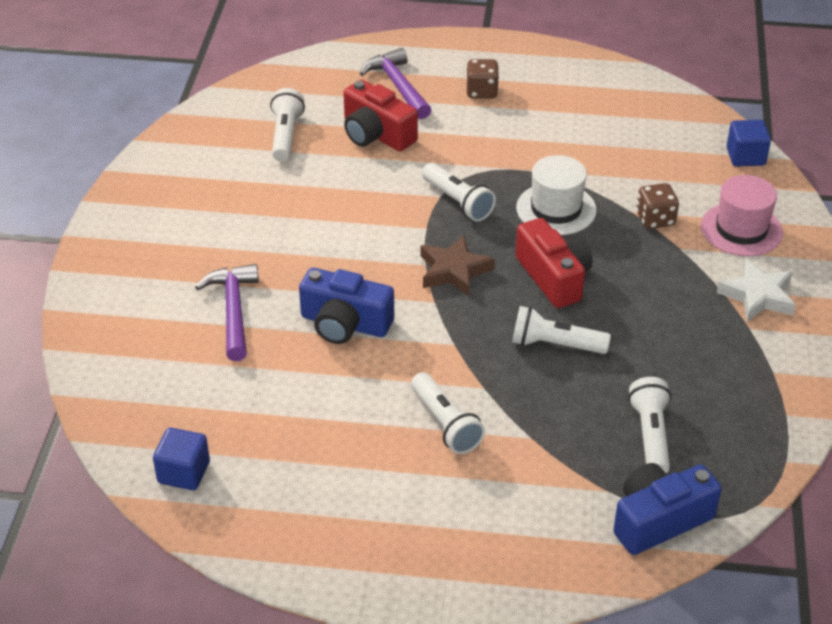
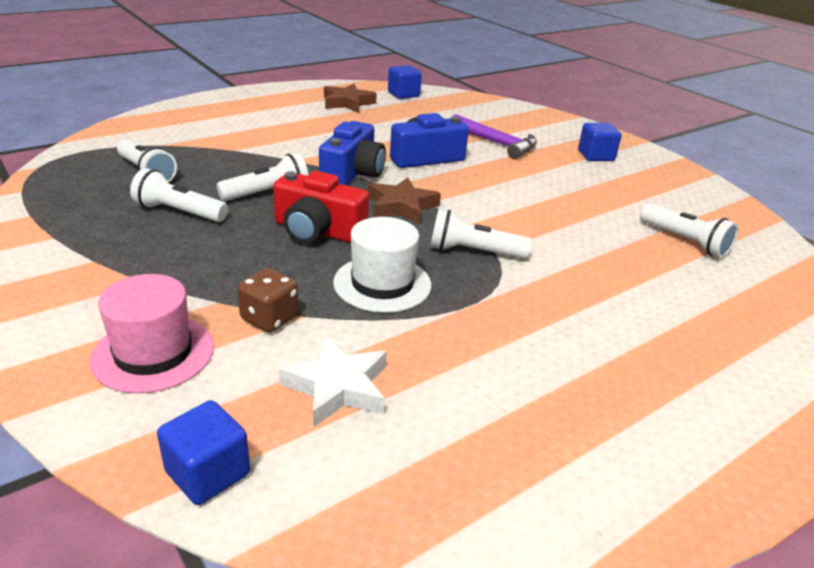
camera: 135 degrees right, 10 degrees down
red camera [344,80,418,151] -> none
purple hammer [360,48,431,119] -> none
white flashlight [411,372,485,454] -> white flashlight moved to [130,168,228,222]
brown dice [466,59,499,99] -> none
blue camera [613,463,722,555] -> blue camera moved to [319,121,386,185]
white star [717,259,796,322] -> white star moved to [279,335,387,427]
none -> brown star [324,84,377,113]
none -> blue cube [578,123,622,161]

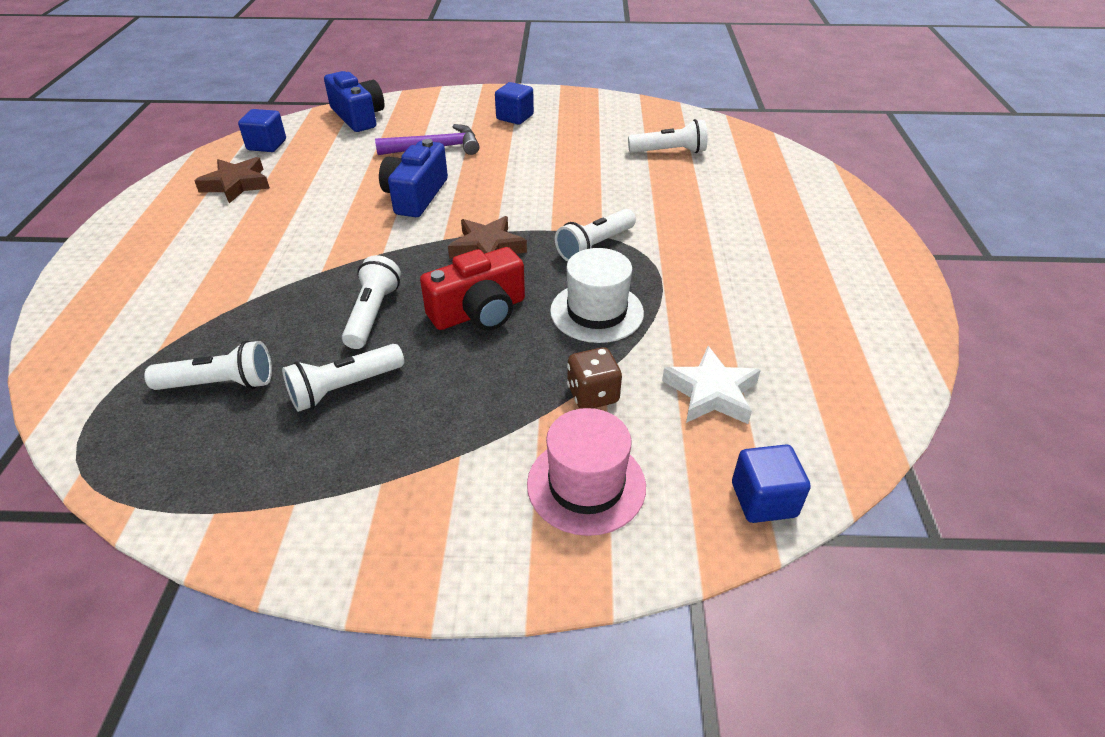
camera: 50 degrees left, 10 degrees up
blue camera [319,121,386,185] -> blue camera moved to [324,71,384,132]

